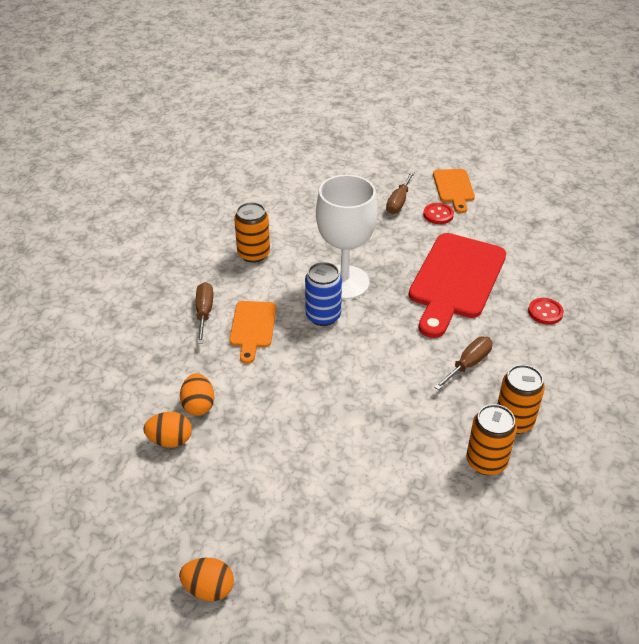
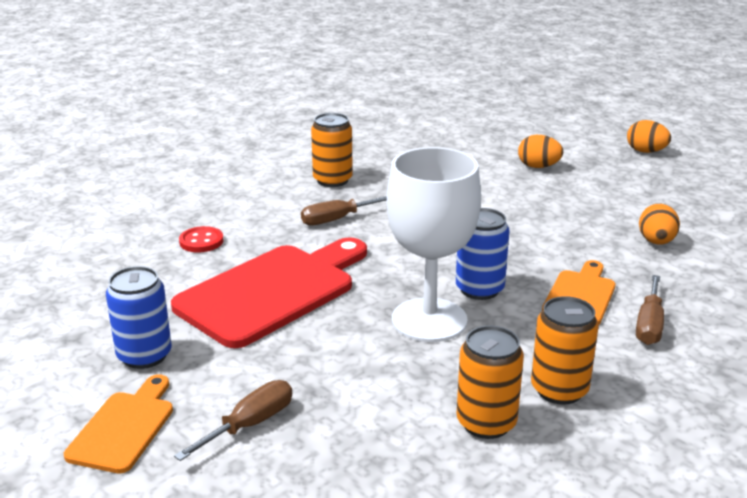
camera: 160 degrees left, 15 degrees down
orange egg [143,412,192,448] -> orange egg moved to [518,135,563,168]
red button [423,203,454,224] -> none
orange can [466,404,517,475] -> orange can moved to [456,326,524,439]
none -> blue can [106,266,172,369]

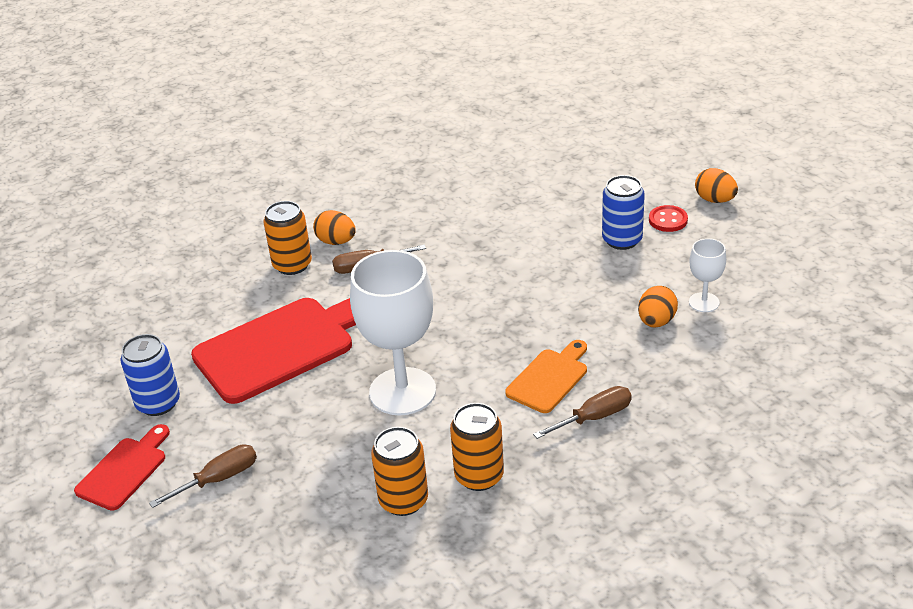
camera: 15 degrees right, 10 degrees up
orange cutting board [64,374,173,474] -> red cutting board [74,424,170,511]
red button [179,226,224,253] -> red button moved to [649,205,688,232]
orange can [311,113,353,187] -> orange can moved to [263,201,312,275]
blue can [456,208,510,300] -> blue can moved to [602,175,645,250]
orange egg [518,135,563,168] -> orange egg moved to [313,210,356,245]
brown screwdriver [636,275,664,345] -> brown screwdriver turned 150 degrees counterclockwise [533,386,632,439]
none -> white goblet [689,238,726,312]

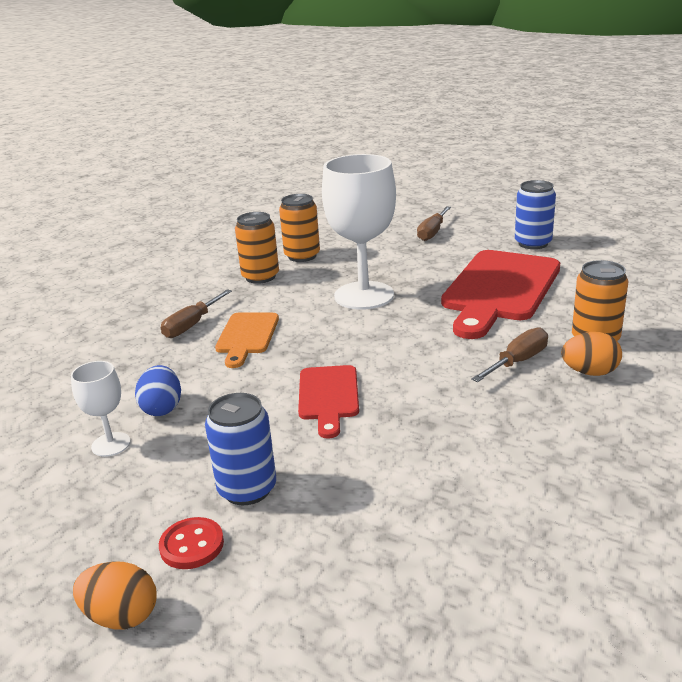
camera: 150 degrees right, 10 degrees down
red cutting board [74,424,170,511] -> red cutting board moved to [298,365,359,438]
orange egg [638,286,678,327] -> blue egg [135,365,181,416]

